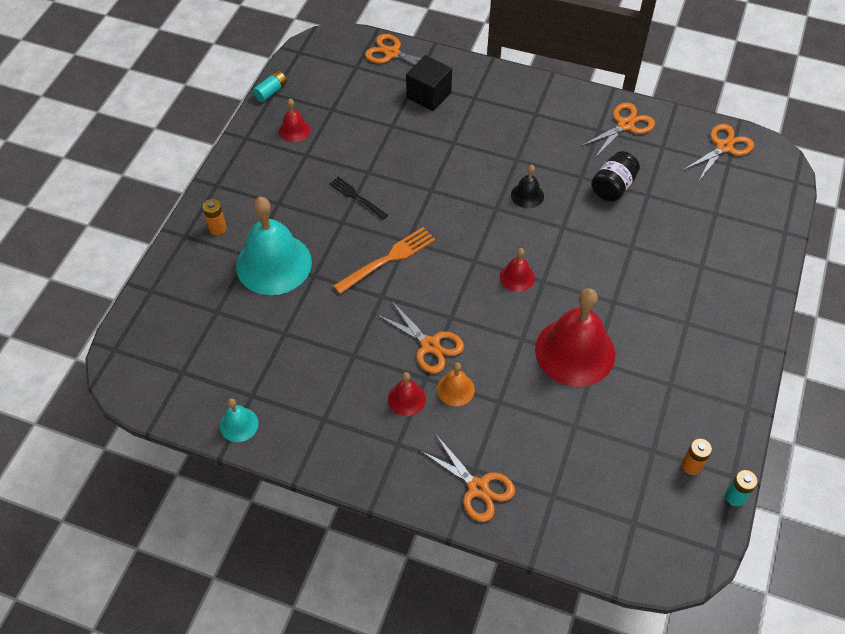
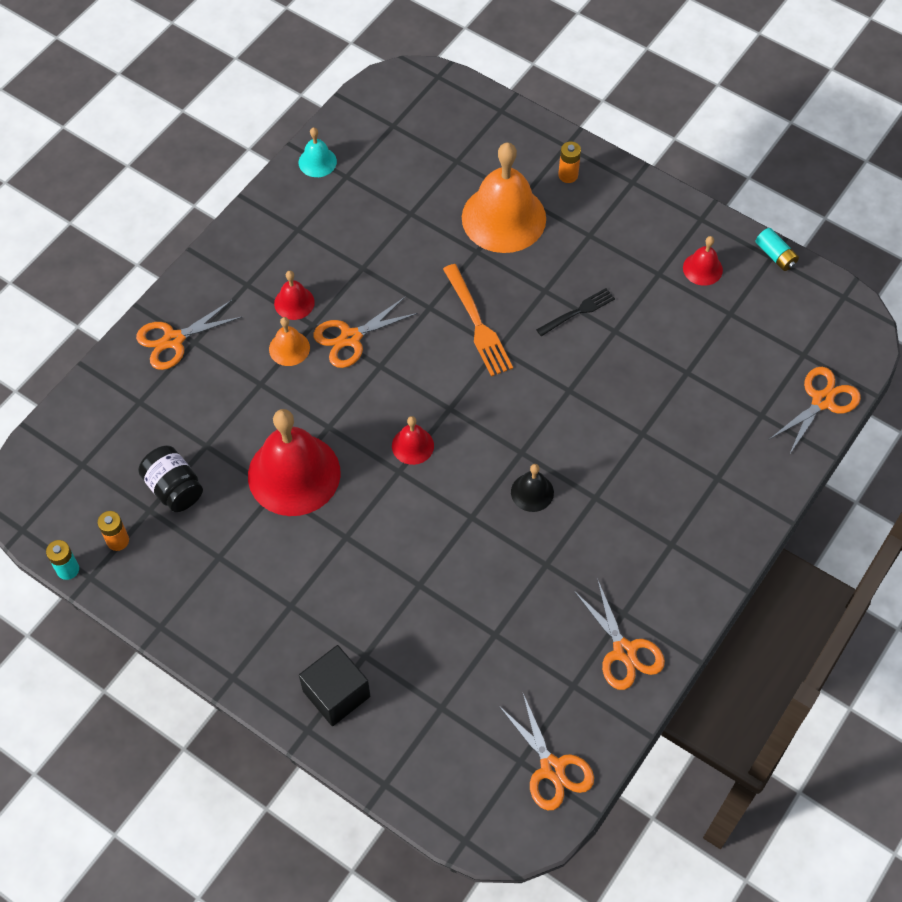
camera: 105 degrees right, 5 degrees up
turquoise bell [236,197,312,295] -> orange bell [462,142,546,253]
black cube [406,55,452,111] -> black cube moved to [299,645,370,726]
black jar [591,151,640,202] -> black jar moved to [138,446,203,512]

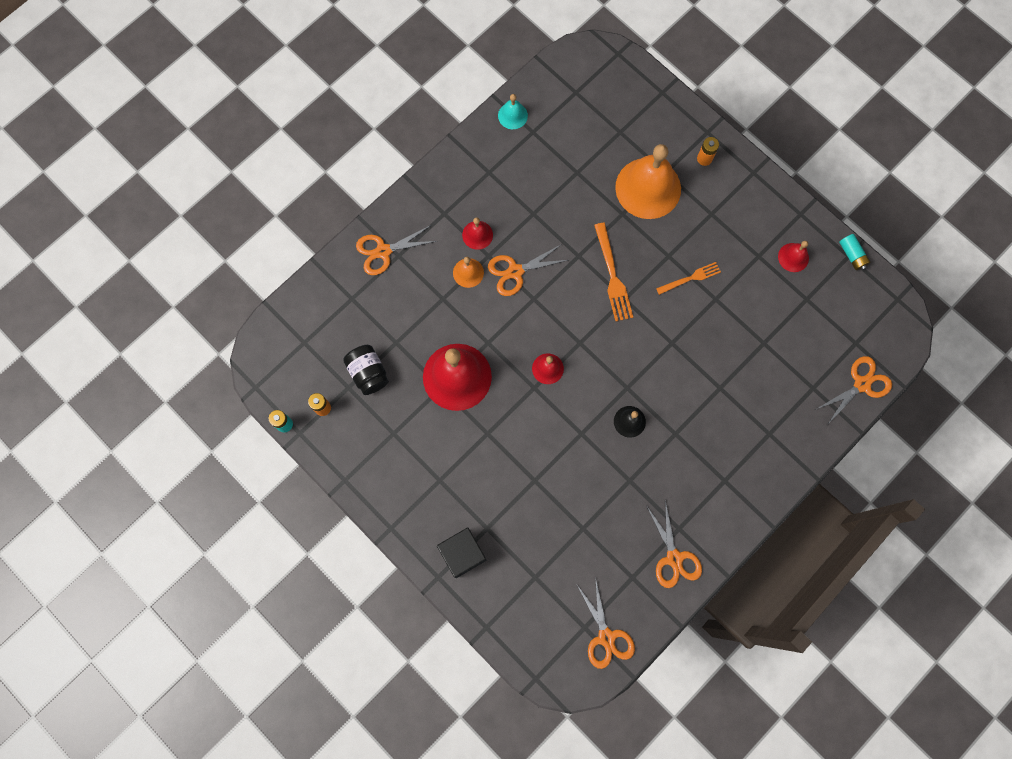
camera: 10 degrees right, 15 degrees up
black fork [536,288,615,336] -> orange fork [656,262,721,295]

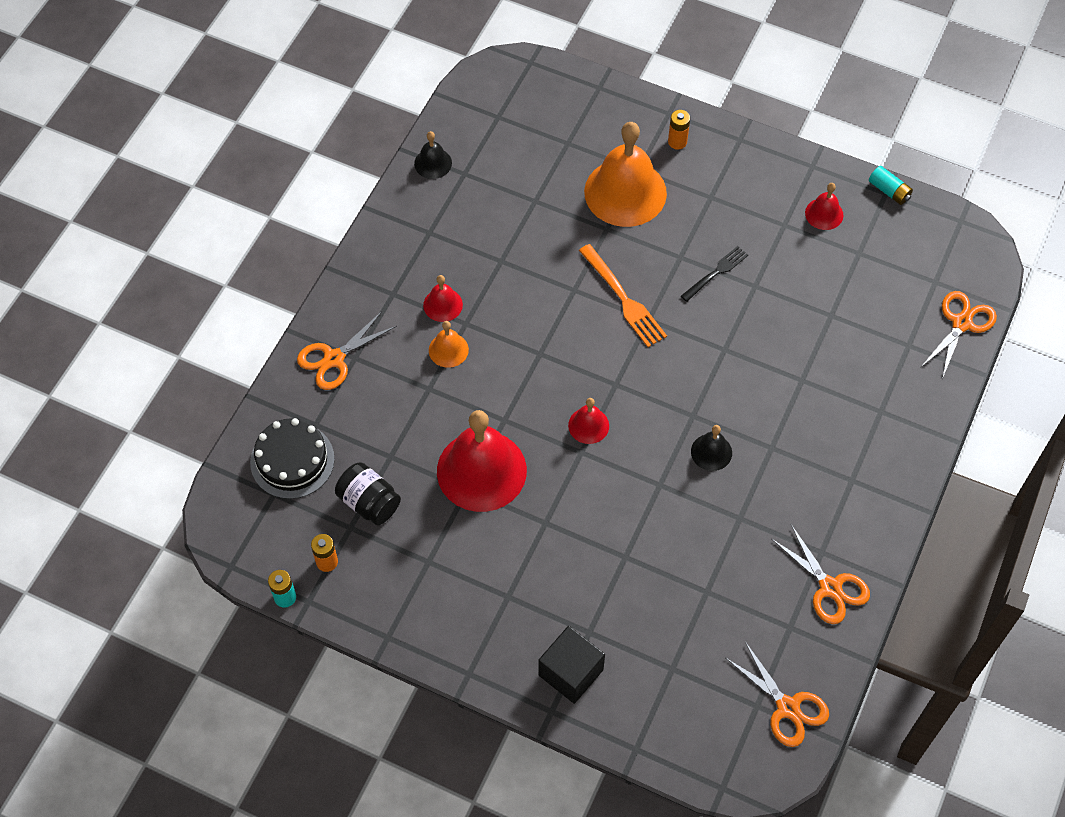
camera: 20 degrees left, 15 degrees down
orange scissors [488,244,568,296] -> none
turquoise bell [498,94,528,129] -> black bell [414,131,452,179]
orange fork [656,262,721,295] -> black fork [681,246,748,302]
none -> black cake [250,418,335,499]

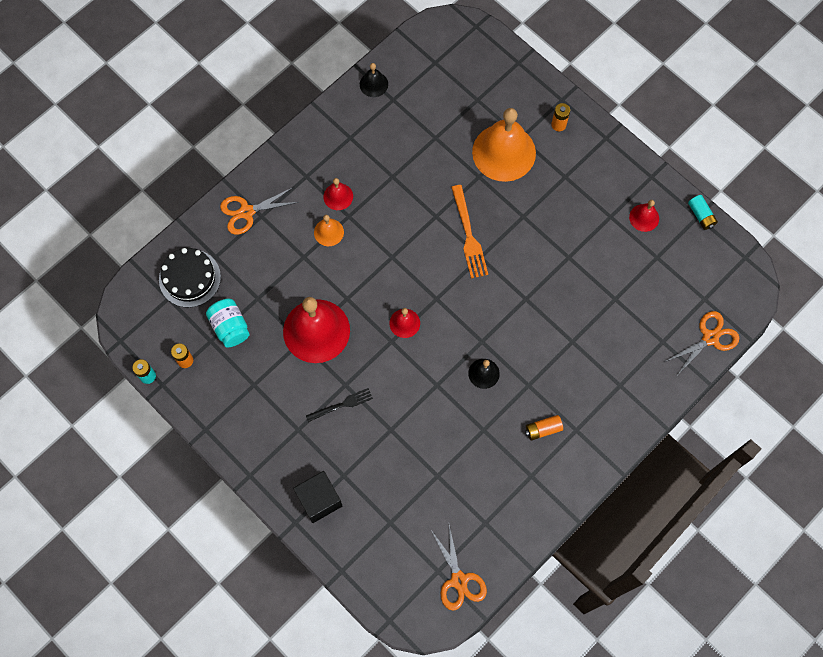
camera: 20 degrees right, 10 degrees up
black jar [335,462,401,525] -> turquoise jar [206,298,250,347]
black fork [681,246,748,302] -> black fork moved to [306,388,373,422]
orange scissors [772,525,870,624] -> none
none -> orange battery [525,415,563,440]

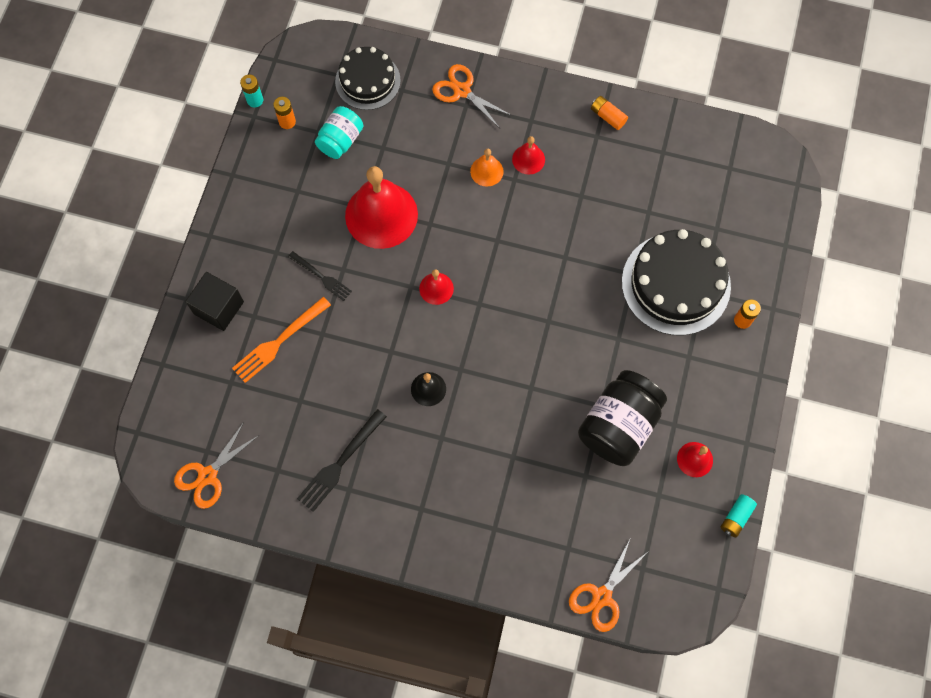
camera: 60 degrees right, 0 degrees up
black bell [360,63,388,97] -> none
orange fork [451,185,488,278] -> orange fork moved to [232,297,331,383]
orange bell [472,108,536,182] -> black cake [622,229,731,335]
orange battery [525,415,563,440] -> orange battery moved to [591,96,628,130]
orange scissors [665,311,739,374] -> orange scissors turned 105 degrees clockwise [569,539,649,632]
none -> black fork [297,409,387,512]
none -> black jar [578,370,667,466]

